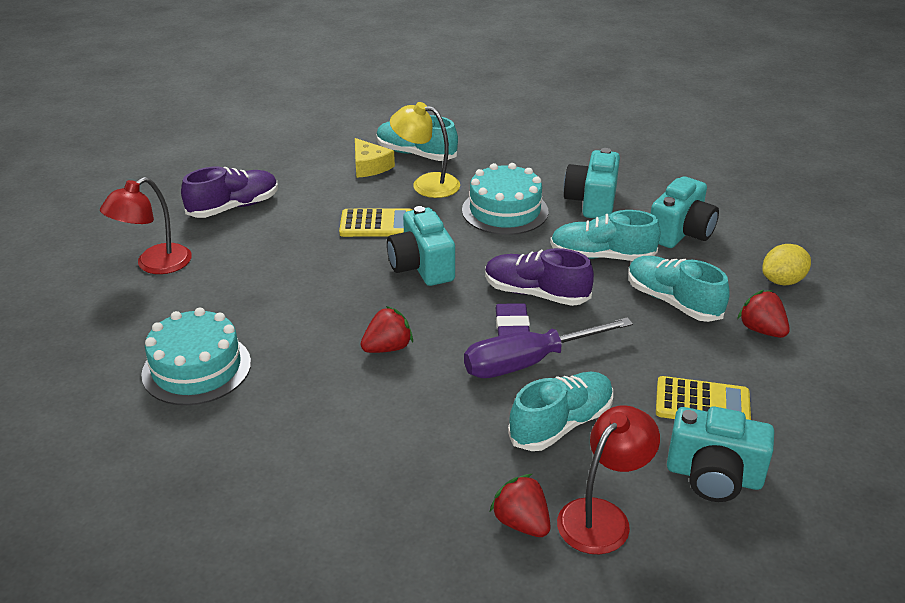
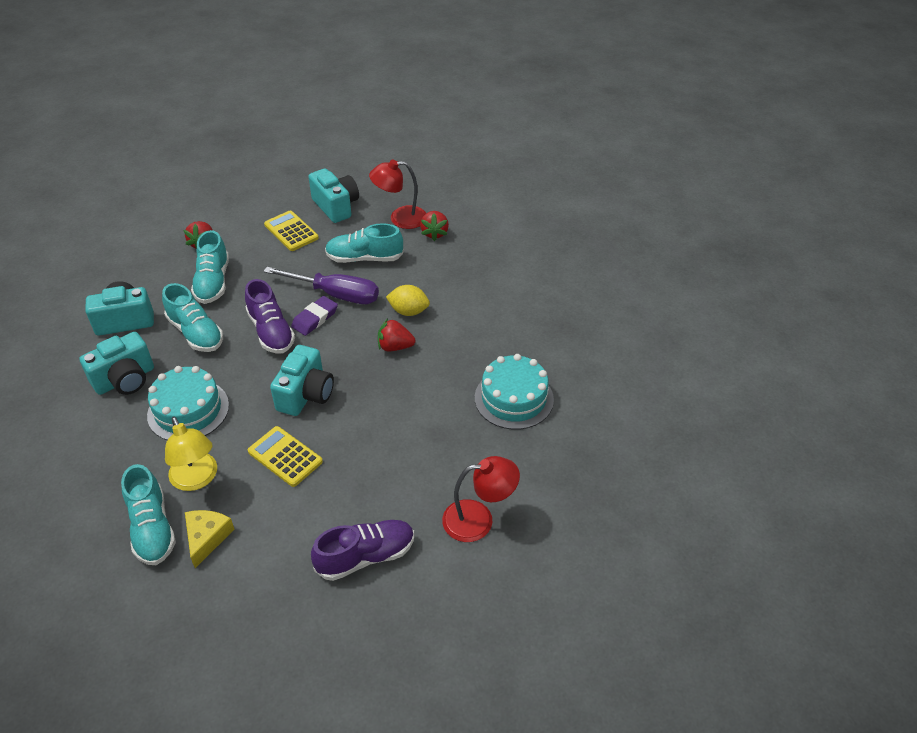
camera: 140 degrees left, 10 degrees up
purple shoe [181,167,278,218] -> purple shoe turned 150 degrees clockwise [311,520,414,581]
yellow lemon [762,244,811,285] -> yellow lemon moved to [386,285,430,316]

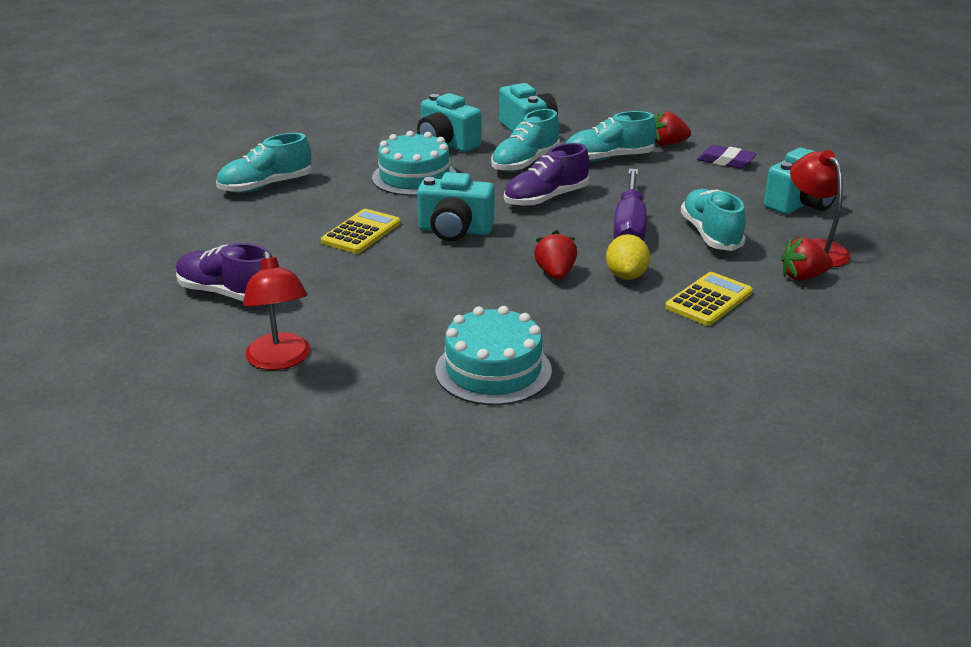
camera: 80 degrees right, 15 degrees down
yellow lamp [165,416,217,491] -> none
yellow cheese [185,510,234,568] -> none
yellow calculator [264,210,319,251] -> yellow calculator moved to [665,272,753,326]
purple eraser [291,296,338,336] -> purple eraser moved to [697,145,757,169]
purple shoe [311,520,414,581] -> purple shoe turned 150 degrees clockwise [176,243,272,301]

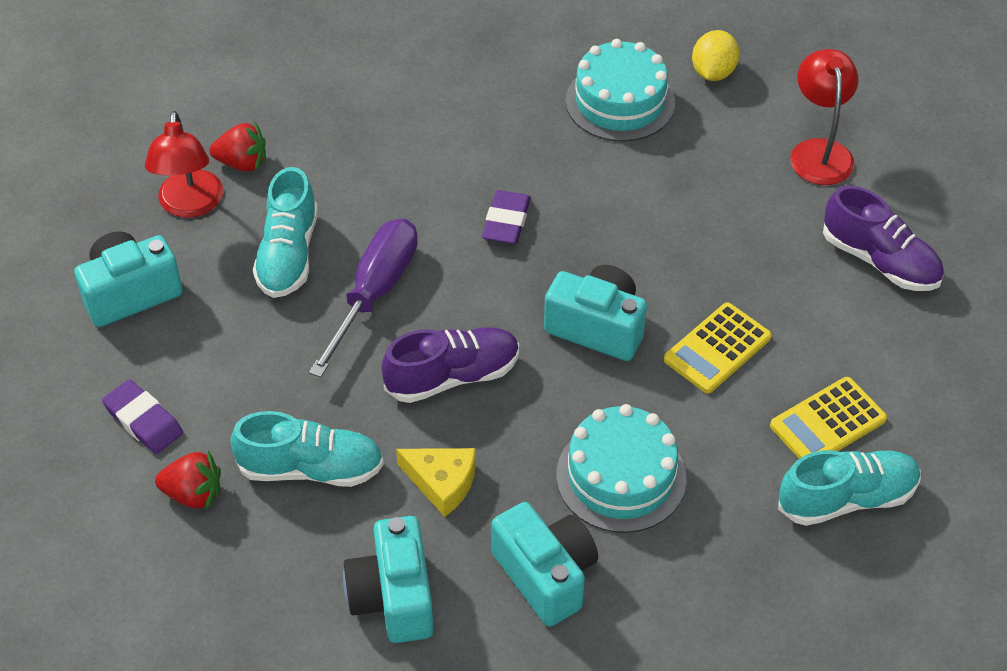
camera: 165 degrees left, 20 degrees up
turquoise shoe [491,109,560,172] -> yellow cheese [396,448,476,517]
red strawberry [534,230,577,280] -> purple eraser [482,190,531,244]
yellow lemon [606,234,650,280] -> yellow lemon moved to [692,30,739,81]
yellow calculator [665,272,753,326] -> yellow calculator moved to [770,377,887,459]

